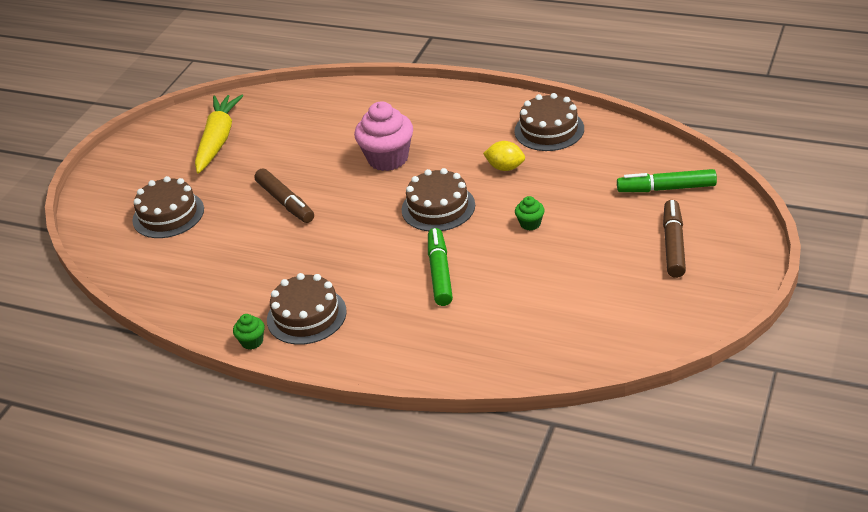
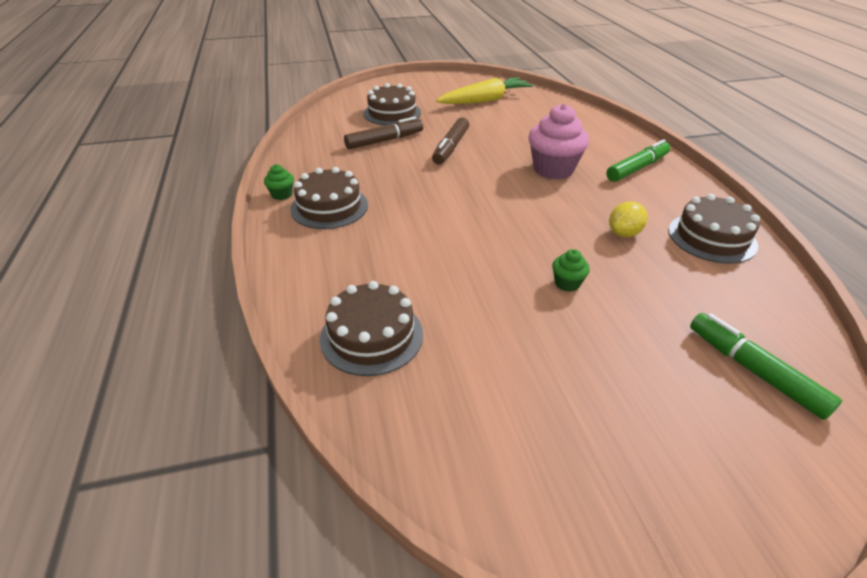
camera: 50 degrees right, 0 degrees up
brown cake [402,168,475,231] -> brown cake moved to [320,281,423,376]
green marker [428,228,453,306] -> green marker moved to [606,139,670,182]
yellow lemon [483,141,525,171] -> yellow lemon turned 60 degrees clockwise [609,201,647,237]
brown marker [663,200,686,278] -> brown marker moved to [344,117,423,150]

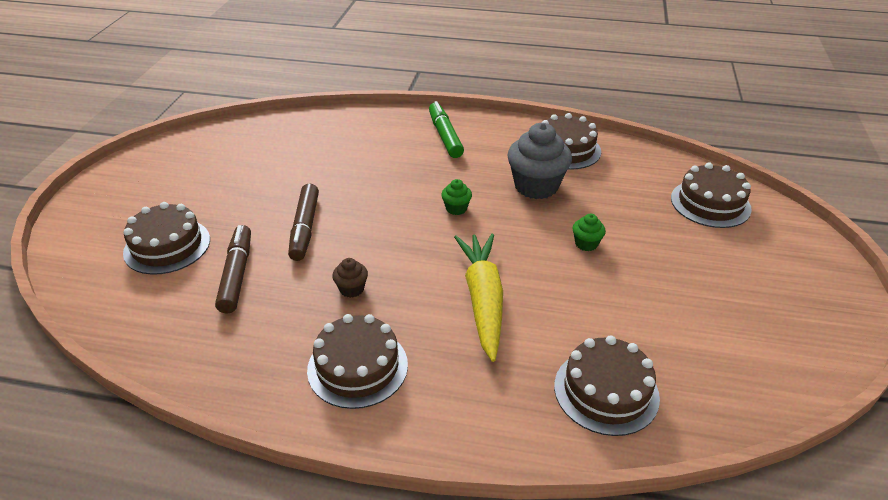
camera: 65 degrees left, 0 degrees up
green cupcake [264,164,294,200] -> green cupcake moved to [441,179,472,215]
brown marker [432,117,469,165] -> brown marker turned 45 degrees clockwise [288,184,319,261]
yellow carrot [436,77,534,104] -> yellow carrot moved to [454,234,503,362]
pink cupcake [528,104,589,179] -> none
yellow lemon [609,201,647,237] -> grey cupcake [507,123,572,199]
green marker [690,313,842,420] -> brown cake [671,162,752,228]
none -> brown cupcake [332,258,368,298]

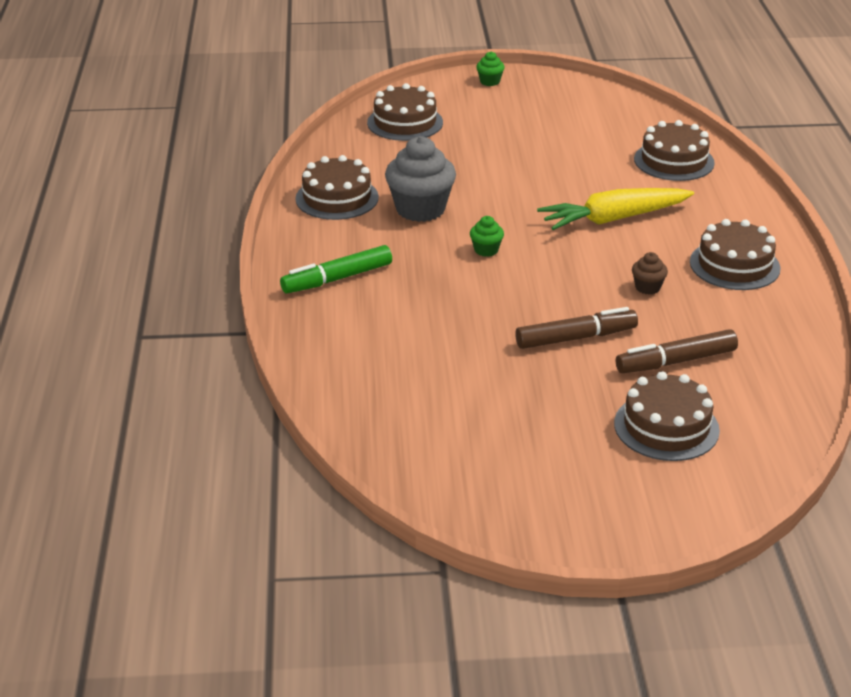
camera: 105 degrees left, 5 degrees down
green cupcake [573,214,606,251] -> green cupcake moved to [476,51,505,86]

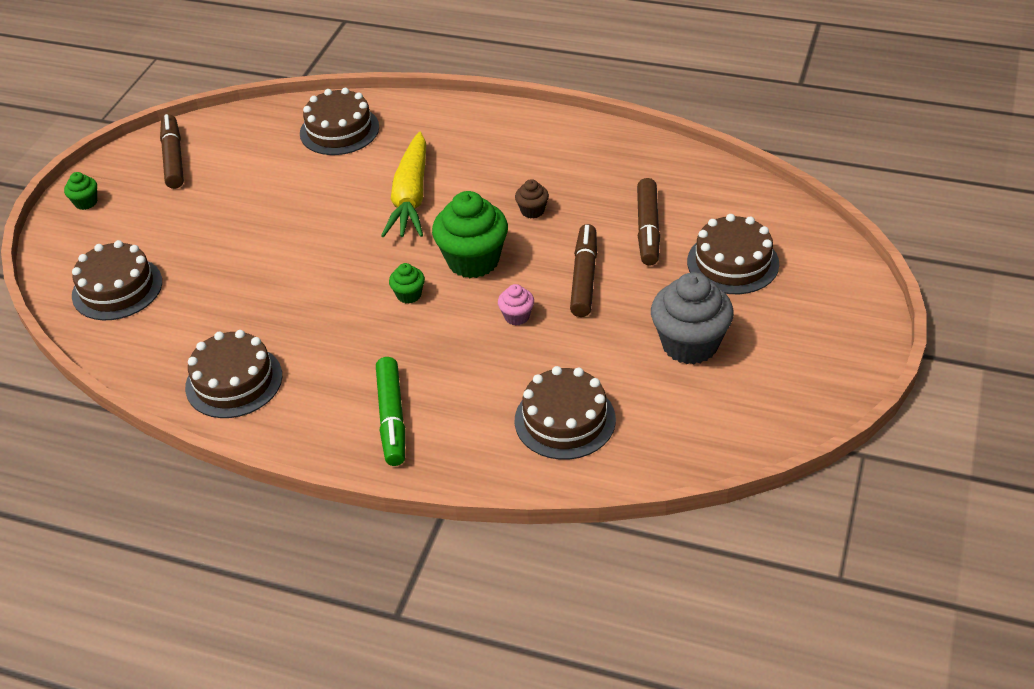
camera: 65 degrees left, 10 degrees up
grey cupcake [385,136,456,222] -> grey cupcake moved to [651,272,734,365]
brown cake [690,219,781,290] -> brown cake moved to [515,366,616,460]
none -> brown marker [160,114,184,189]
none -> green cupcake [432,191,508,278]
none -> pink cupcake [498,284,534,325]

